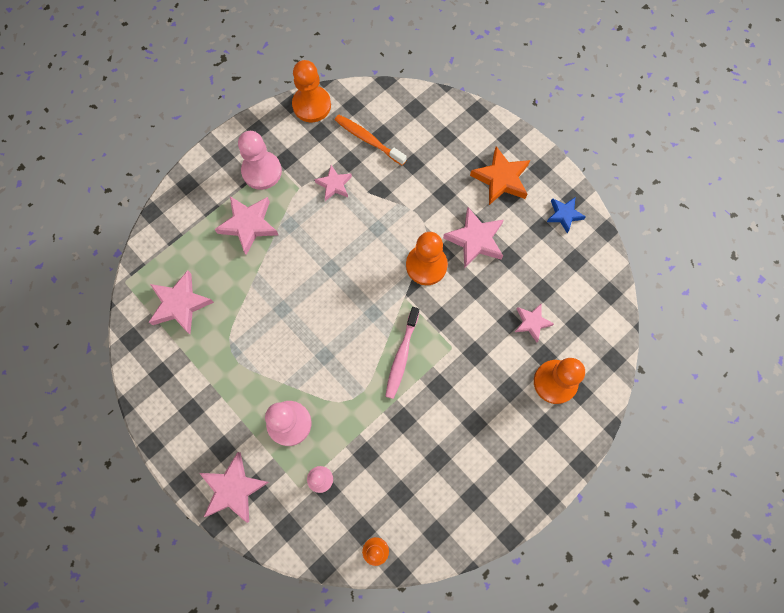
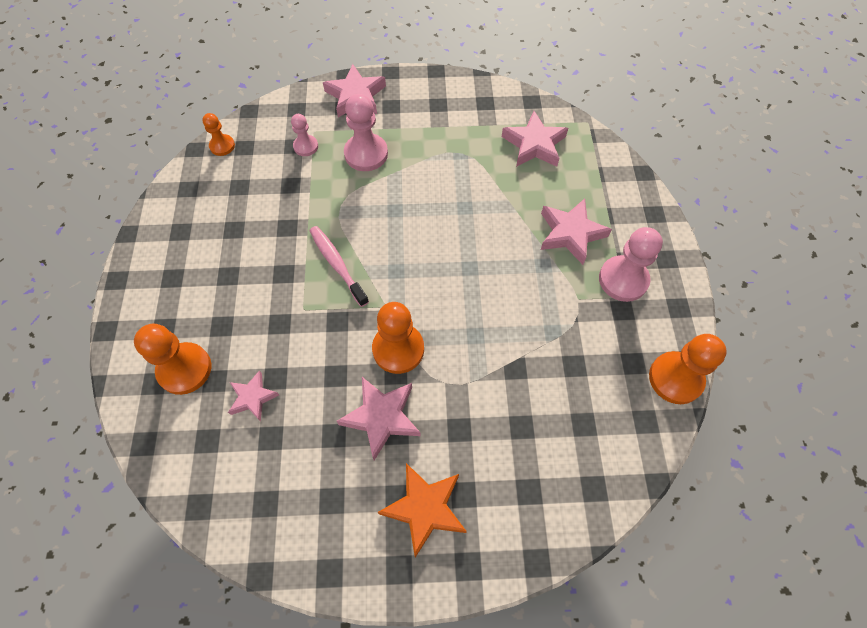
camera: 130 degrees right, 10 degrees down
pink star [314,165,352,201] -> none
orange toothbrush [335,115,407,166] -> none
blue star [547,197,586,233] -> none

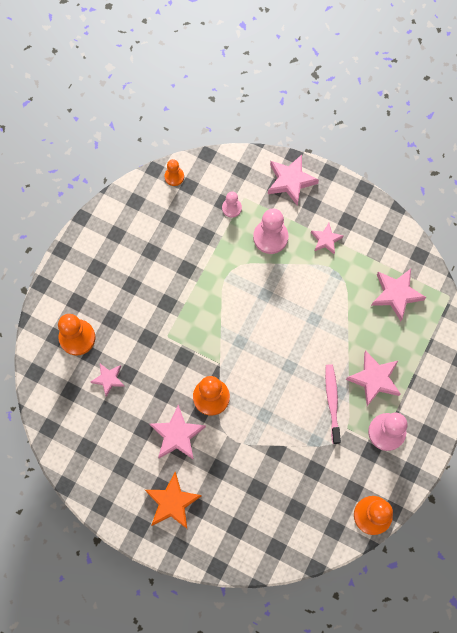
camera: 30 degrees right, 10 degrees up
pink toothbrush [309,226,369,307] -> pink toothbrush moved to [325,364,341,444]
none -> pink star [311,223,344,254]

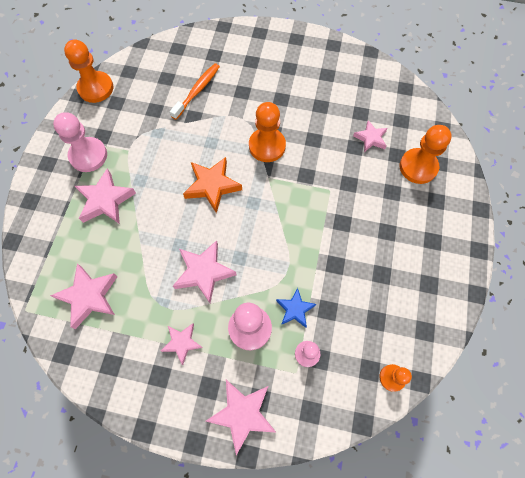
camera: 165 degrees right, 5 degrees down
orange star [145,472,202,529] -> orange star moved to [183,157,242,213]
pink star [149,405,206,460] -> pink star moved to [173,240,237,303]
pink toothbrush [325,364,341,444] -> none
none -> orange toothbrush [170,63,220,120]
none -> blue star [276,288,316,328]

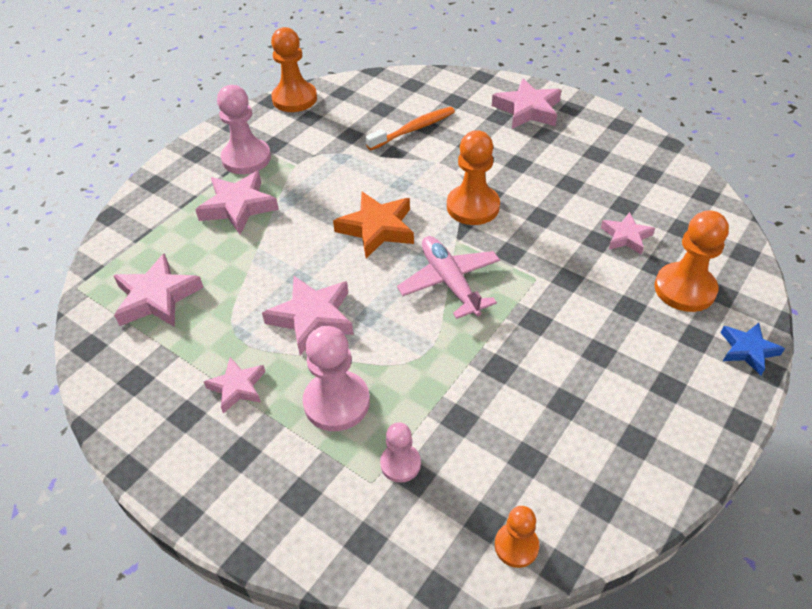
camera: 25 degrees right, 20 degrees down
pink star [206,380,276,455] -> pink star moved to [492,78,562,129]
blue star [276,288,316,328] -> blue star moved to [721,323,785,375]
none -> pink plane [397,236,500,319]

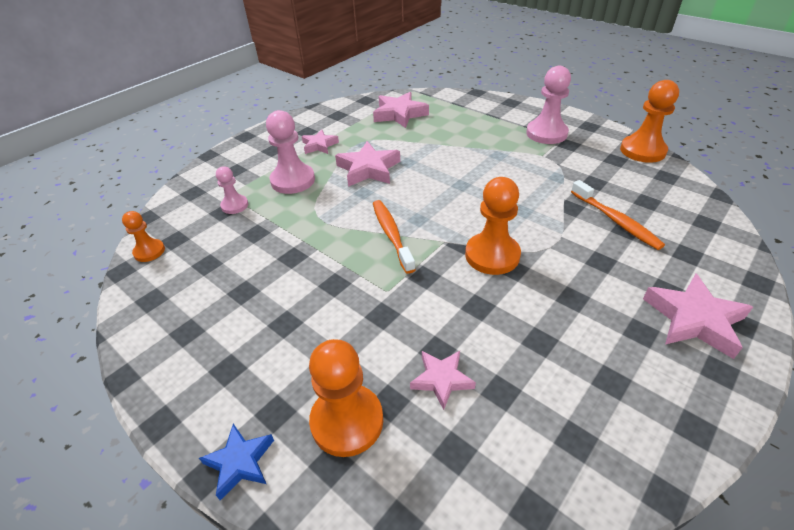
camera: 95 degrees right, 5 degrees down
pink star [195,171,279,234] -> none
orange star [333,192,414,258] -> none
pink plane [397,236,500,319] -> orange toothbrush [373,200,416,274]

